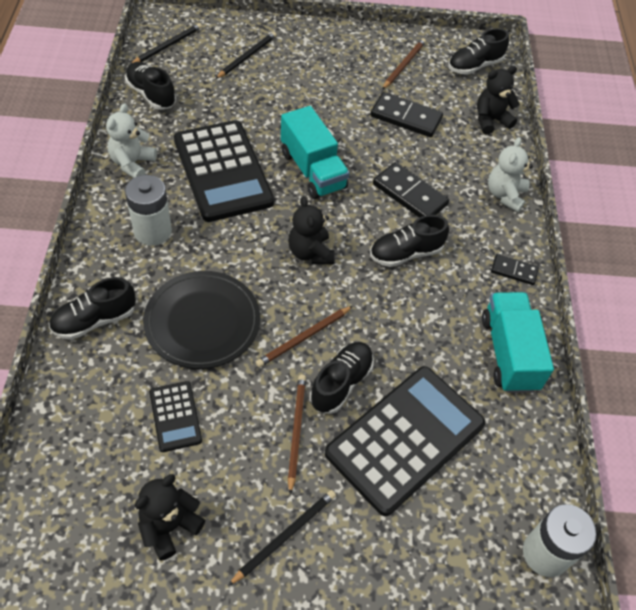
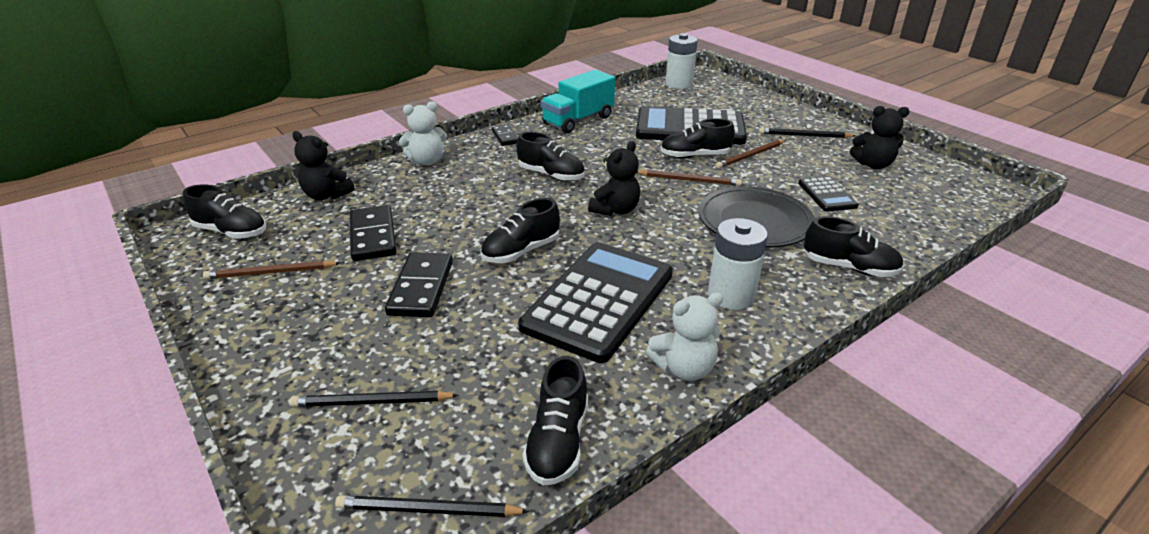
camera: 125 degrees left, 20 degrees down
black calculator [149,381,202,452] -> black calculator turned 135 degrees clockwise [798,176,859,212]
turquoise truck [281,106,350,199] -> black shoe [480,198,560,263]
black domino [373,162,449,218] -> black domino moved to [385,252,453,317]

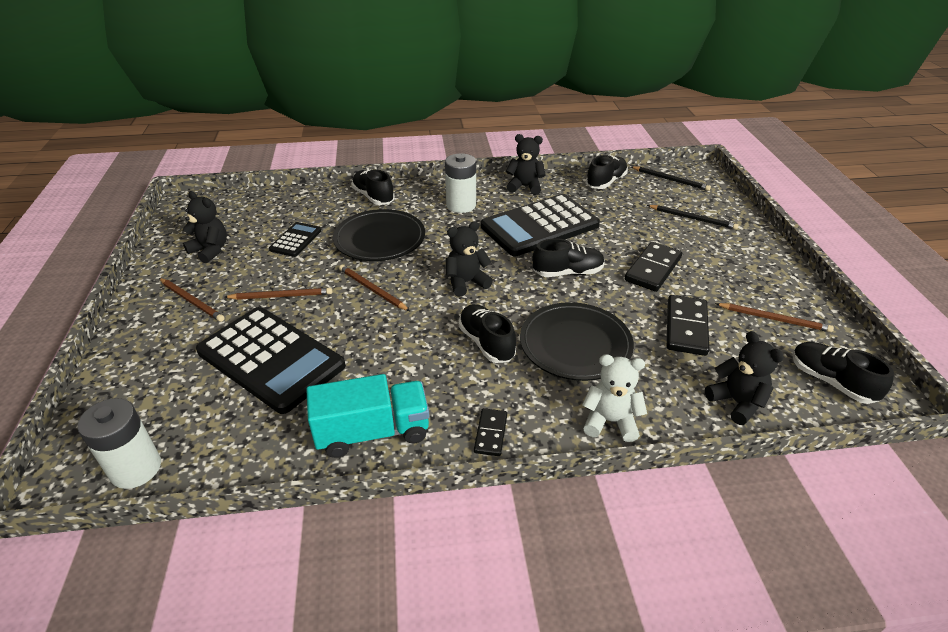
camera: 150 degrees left, 5 degrees up
white teddy bear [646,292,723,381] -> black teddy bear [506,134,546,195]
black shoe [660,118,735,158] -> none
black pencil [759,128,856,138] -> brown pencil [159,278,225,322]
none -> black plate [520,302,634,381]

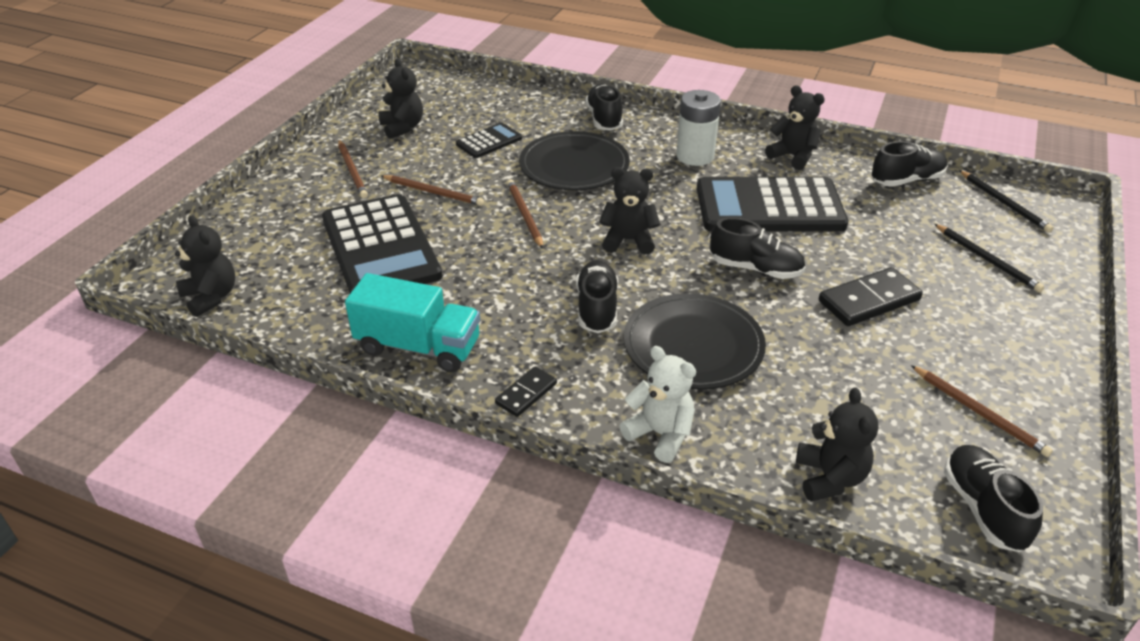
camera: 30 degrees right, 0 degrees up
white battery [77,398,161,489] -> black teddy bear [175,215,235,317]
black domino [667,295,709,356] -> none

